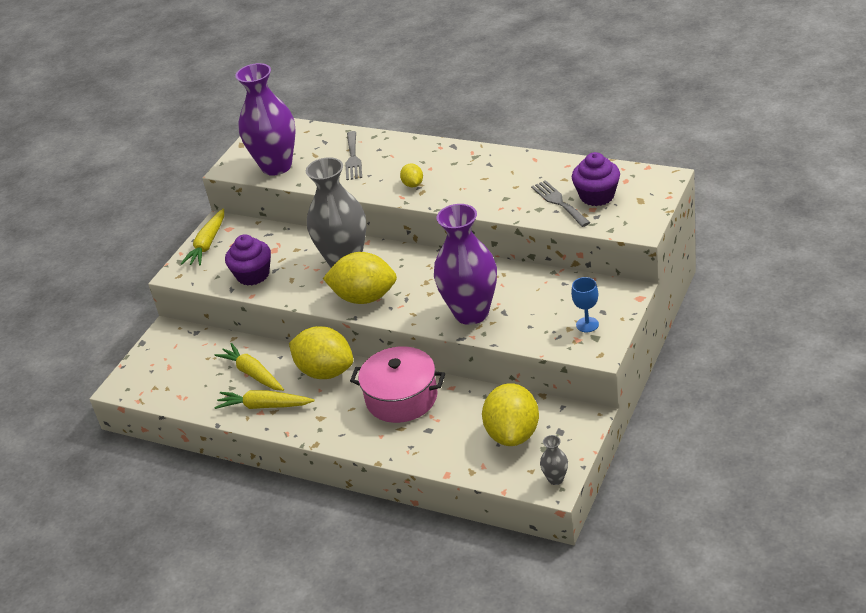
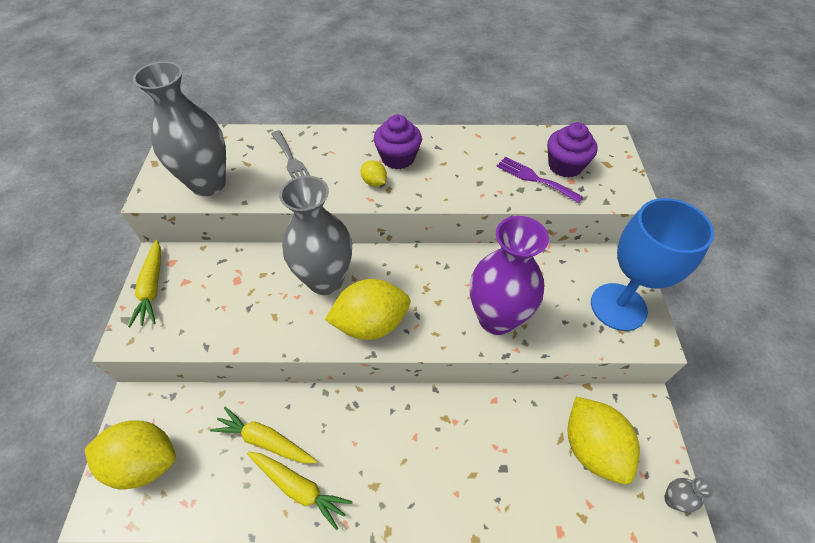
camera: 30 degrees left, 15 degrees up
yellow carrot [215,390,314,409] -> yellow carrot turned 135 degrees counterclockwise [247,452,353,530]
purple cupcake [225,234,271,286] -> purple cupcake moved to [374,115,422,169]
purple vase [235,63,296,176] -> grey vase [133,61,226,196]
yellow lemon [289,326,353,379] -> yellow lemon moved to [85,420,176,490]
pink pot [350,346,445,423] -> none
grey fork [531,180,591,227] -> purple fork [496,156,583,203]
blue goblet [571,277,599,332] -> blue goblet [591,198,714,331], size x2.35

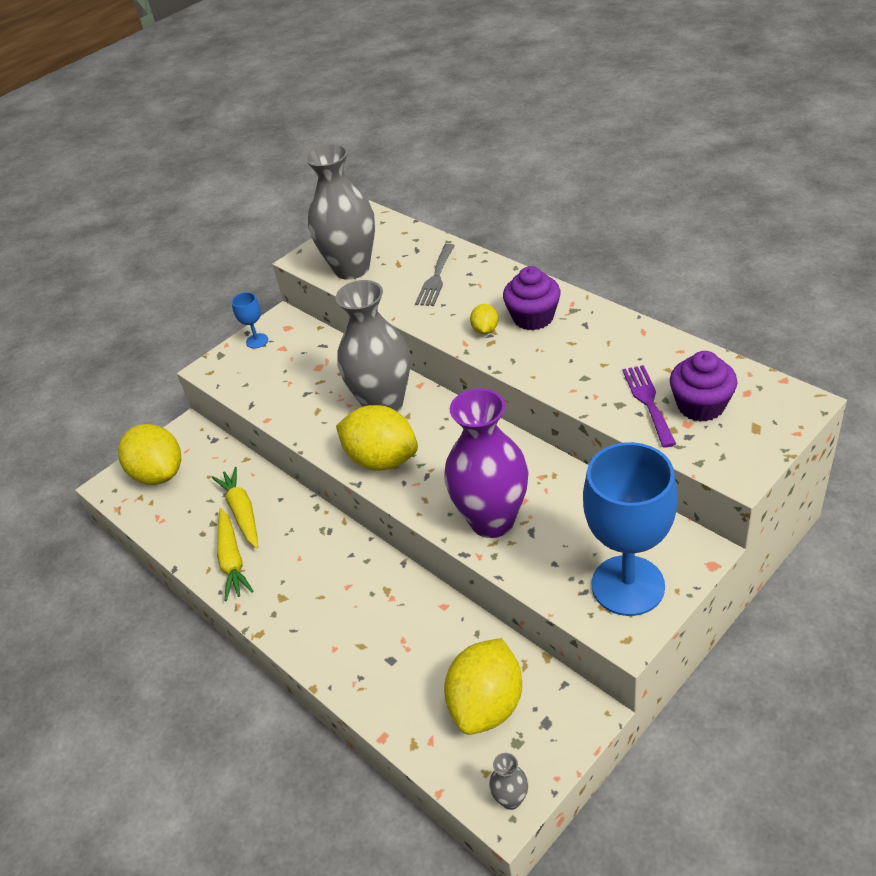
camera: 50 degrees right, 10 degrees down
yellow carrot [128,240,161,327] -> blue goblet [232,292,268,349]

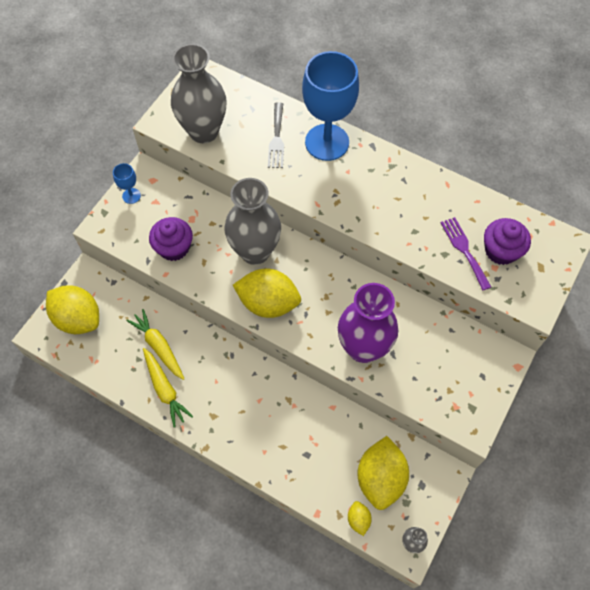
camera: 20 degrees left, 20 degrees up
yellow lemon [470,304,498,334] -> yellow lemon moved to [348,501,372,536]
purple cupcake [503,266,561,330] -> purple cupcake moved to [149,217,193,261]
blue goblet [583,442,678,616] -> blue goblet moved to [302,51,359,161]

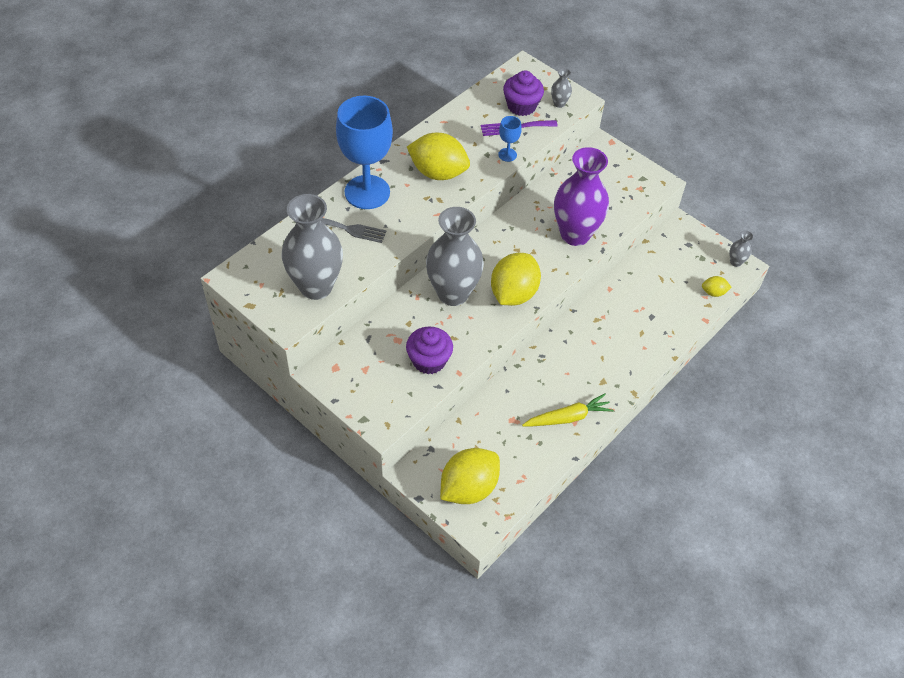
camera: 80 degrees left, 10 degrees down
blue goblet [113,163,141,204] -> blue goblet moved to [498,116,522,162]
yellow carrot [127,309,185,380] -> none
yellow lemon [357,436,409,510] -> yellow lemon moved to [407,133,470,180]
none -> grey vase [551,68,572,108]

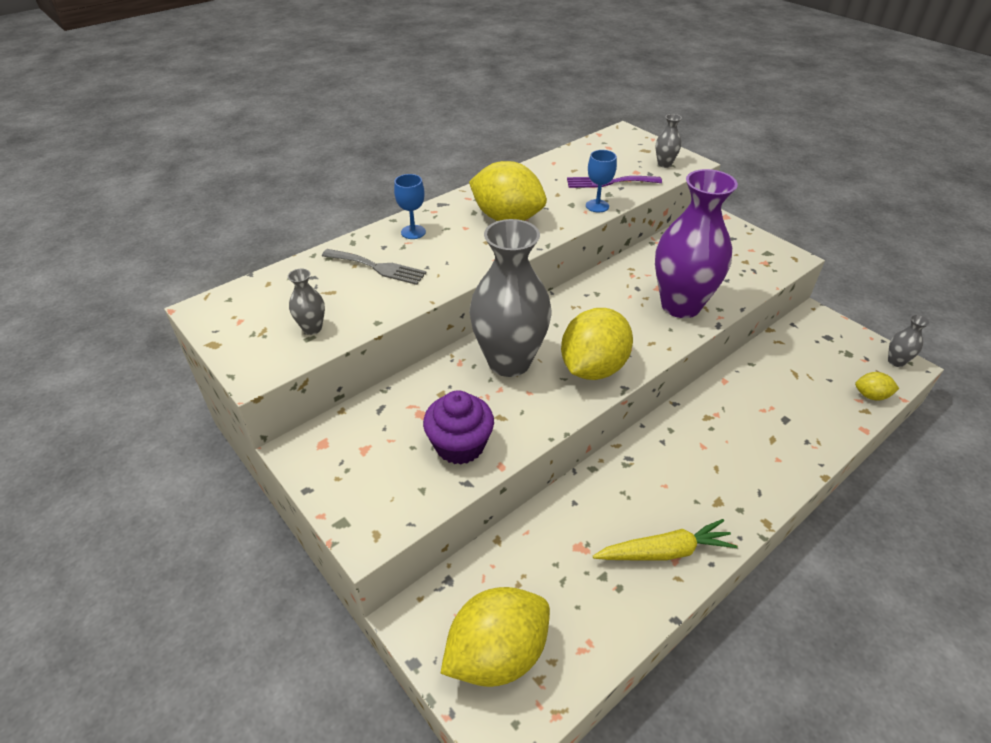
camera: 10 degrees right, 10 degrees down
grey vase [282,194,343,300] -> grey vase [288,269,325,335], size x0.41
blue goblet [336,96,393,209] -> blue goblet [394,174,426,239], size x0.43
purple cupcake [503,70,544,116] -> none

